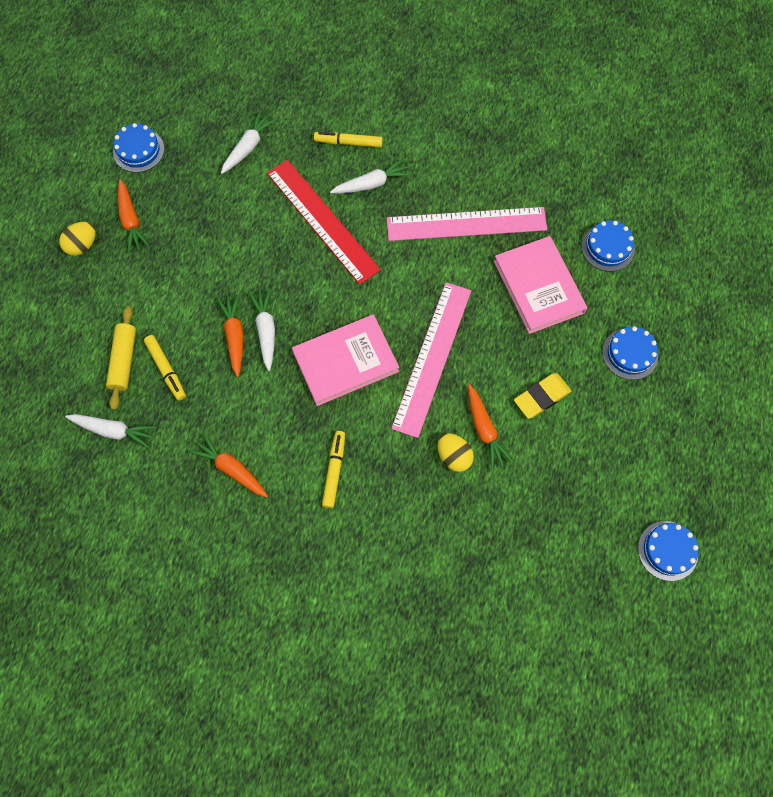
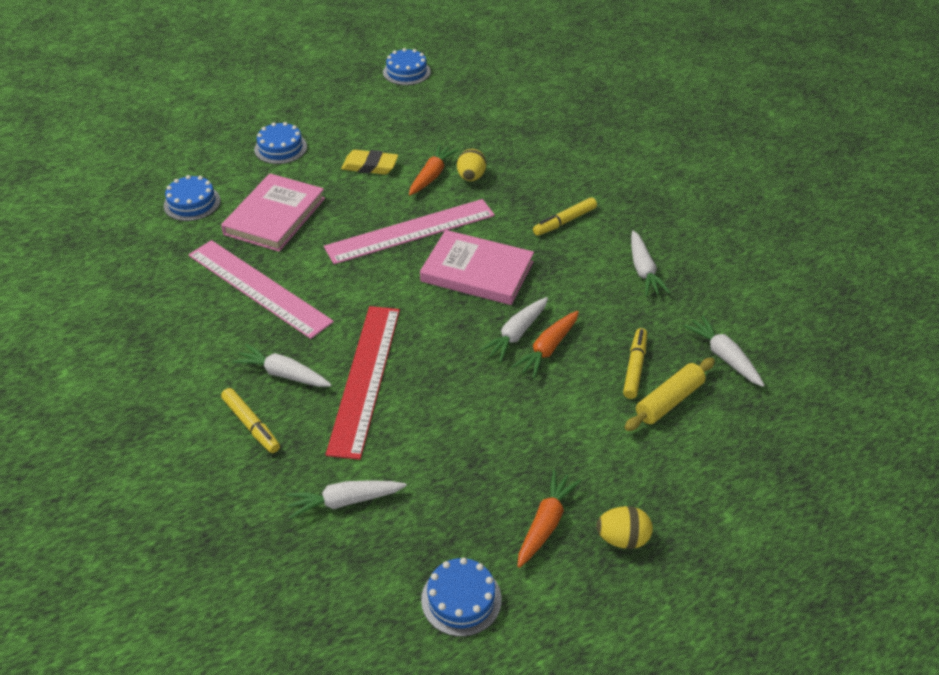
camera: 135 degrees left, 25 degrees down
orange carrot [189,433,268,497] -> white carrot [631,231,670,296]

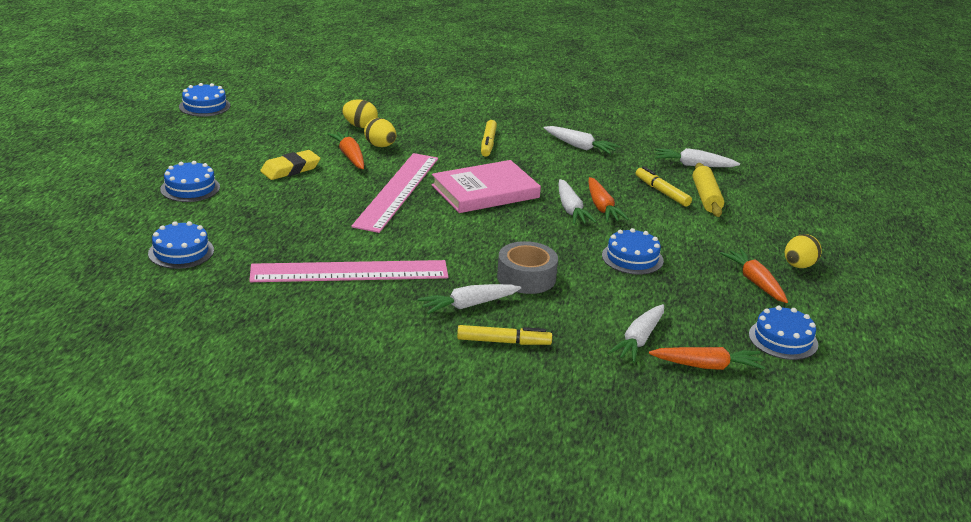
camera: 50 degrees left, 15 degrees down
pink book [221,173,325,252] -> none
red ruler [326,306,400,460] -> grey tape [497,241,558,294]
none -> yellow egg [342,99,378,128]
none -> blue cake [602,228,664,275]
none -> orange carrot [649,347,765,370]

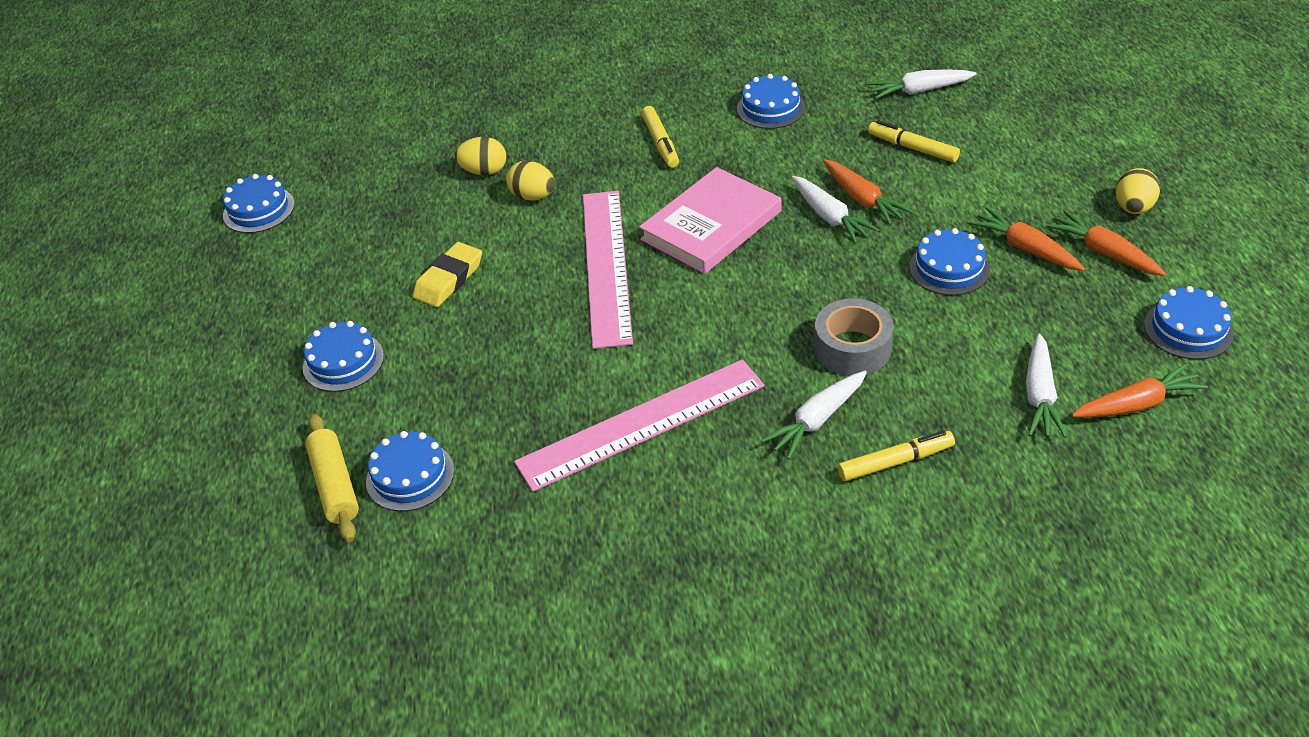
camera: 15 degrees left, 15 degrees up
orange carrot [327,131,364,169] -> orange carrot moved to [969,207,1085,271]
white carrot [543,126,620,154] -> blue cake [737,74,805,129]
yellow rolling pin [693,163,724,217] -> yellow rolling pin moved to [305,414,359,542]

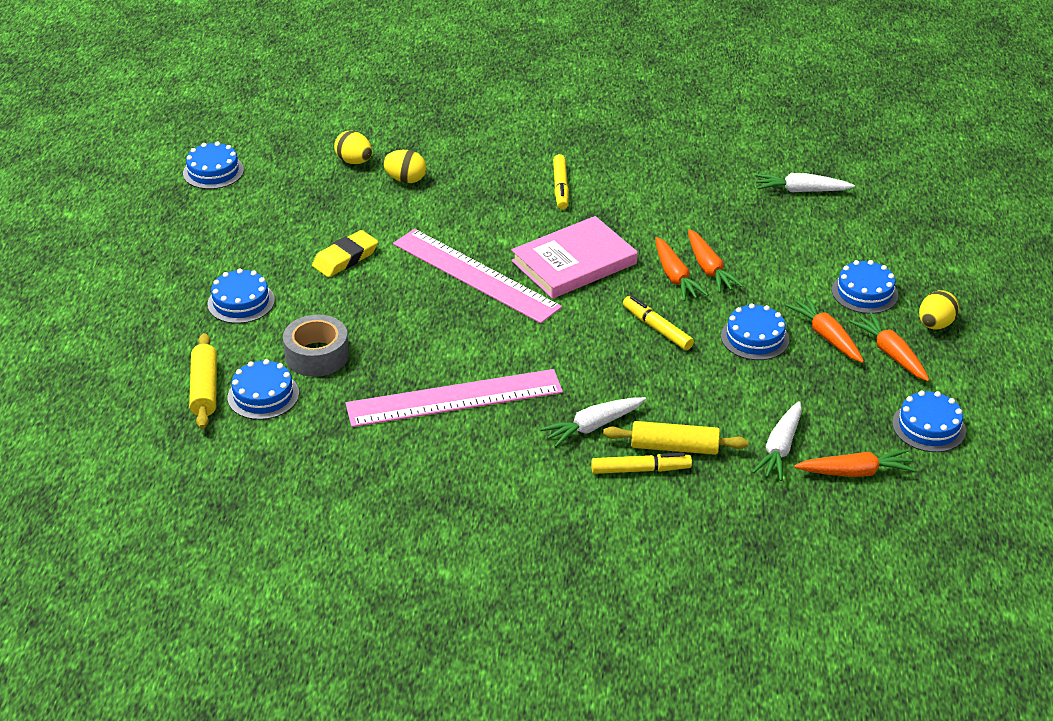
camera: 10 degrees right, 5 degrees down
yellow egg [506,160,555,201] -> yellow egg moved to [334,131,372,164]
pink ruler [583,191,633,349] -> pink ruler turned 60 degrees counterclockwise [393,229,562,324]
blue cake [737,74,805,129] -> blue cake moved to [832,260,898,314]
white carrot [792,176,880,244] -> orange carrot [655,237,709,301]
grey tape [814,299,894,376] -> grey tape moved to [283,315,349,377]
yellow marker [868,120,960,162] -> yellow marker moved to [623,296,694,350]
none -> yellow rolling pin [603,421,748,455]

